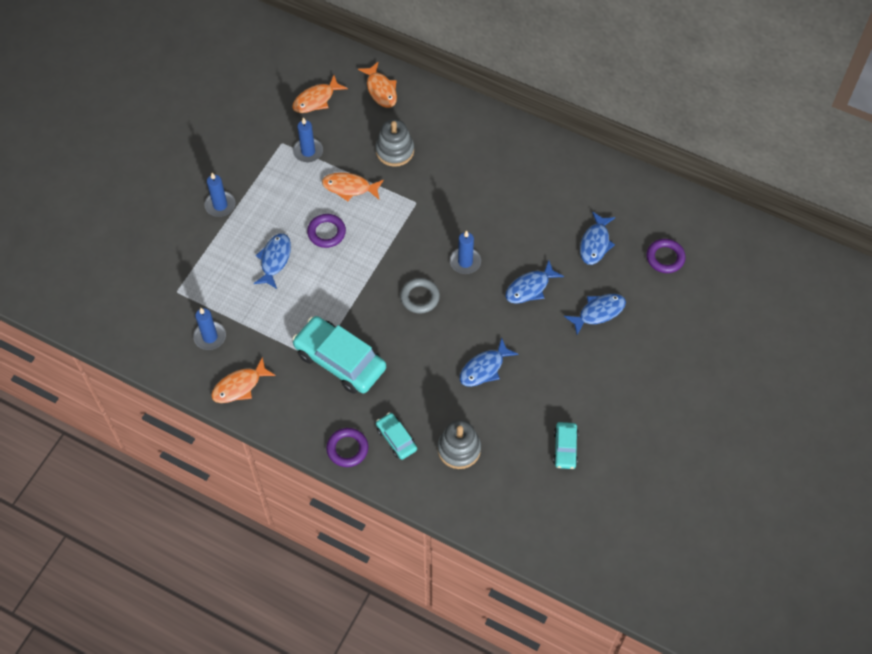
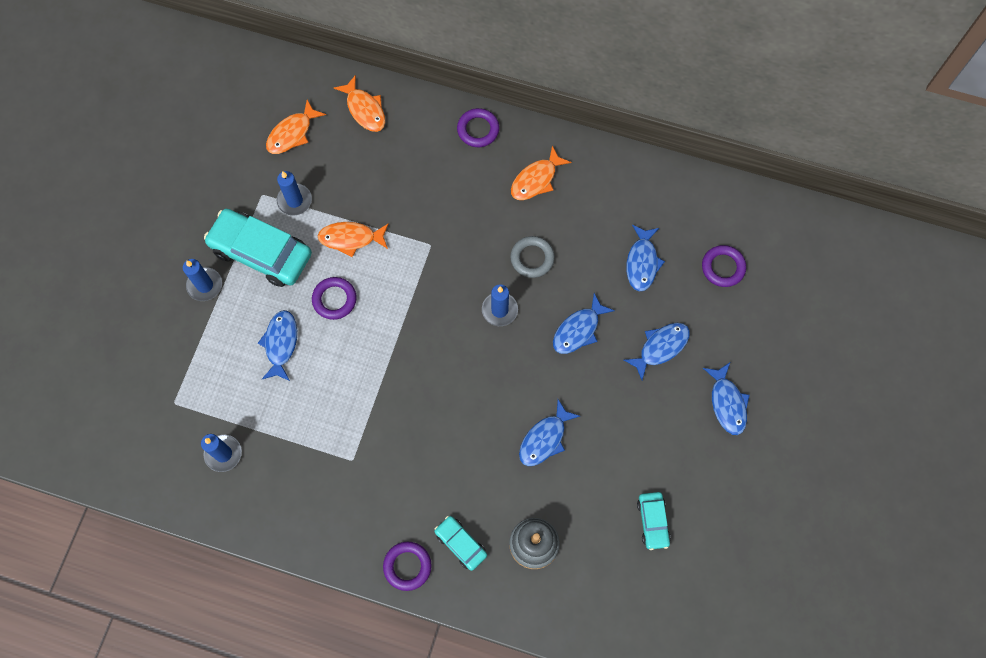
camera: 10 degrees left, 10 degrees up
orange fish [211,357,276,403] -> orange fish moved to [511,146,571,200]
turquoise car [292,316,386,394] -> turquoise car moved to [204,209,312,287]
grey stacking toy [375,119,414,167] -> none
grey ring [400,278,440,314] -> grey ring moved to [510,236,555,278]
none -> purple ring [457,108,499,147]
none -> blue fish [703,363,750,435]

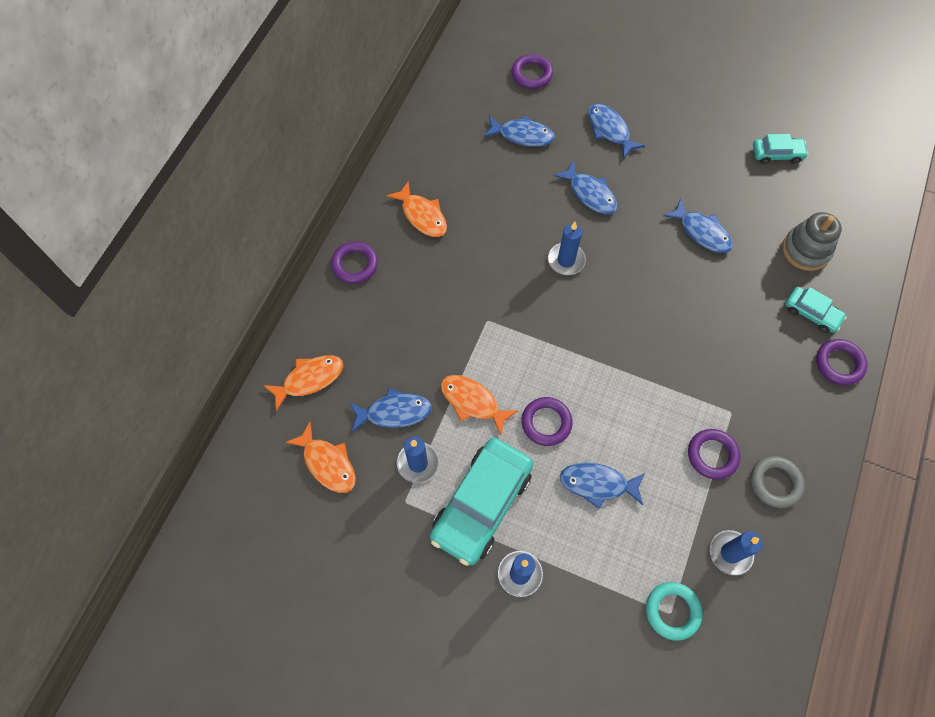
camera: 85 degrees left, 5 degrees down
orange fish [318,222,389,257] -> orange fish turned 120 degrees clockwise [441,375,518,435]
turquoise car [435,516,487,571] -> turquoise car turned 105 degrees counterclockwise [785,287,847,333]
grey ring [510,236,555,278] -> grey ring moved to [751,456,805,508]
blue fish [703,363,750,435] -> blue fish moved to [349,388,432,432]
none -> turquoise ring [646,582,702,641]
none -> purple ring [688,429,741,479]

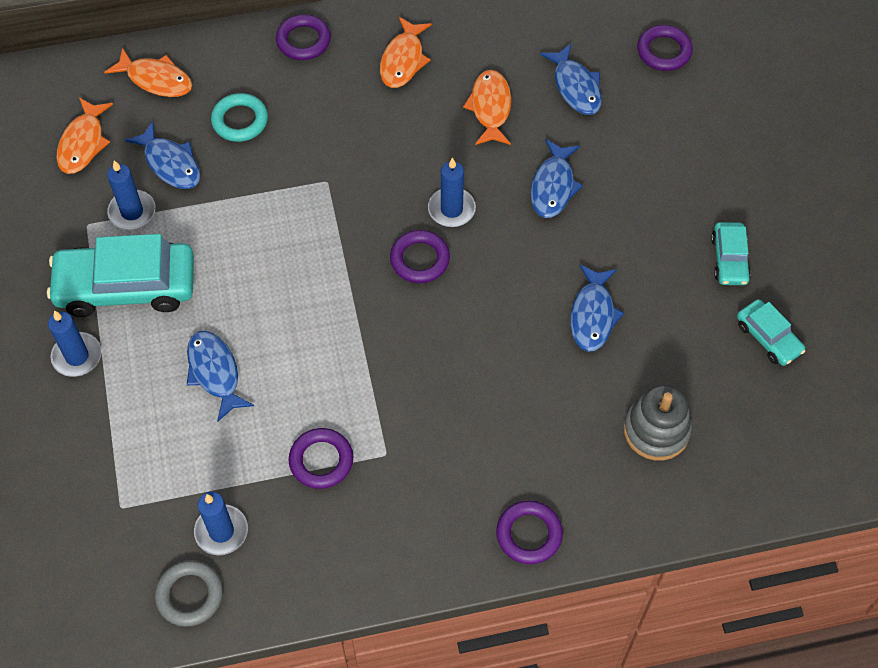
camera: 55 degrees right, 5 degrees down
orange fish [441,375,518,435] -> orange fish moved to [463,70,511,145]
purple ring [521,397,573,446] -> purple ring moved to [390,230,450,283]
blue fish [588,104,645,159] -> none
turquoise ring [646,582,702,641] -> turquoise ring moved to [211,93,268,142]
grey ring [751,456,805,508] -> grey ring moved to [155,560,223,627]
turquoise car [785,287,847,333] -> turquoise car moved to [711,222,751,285]

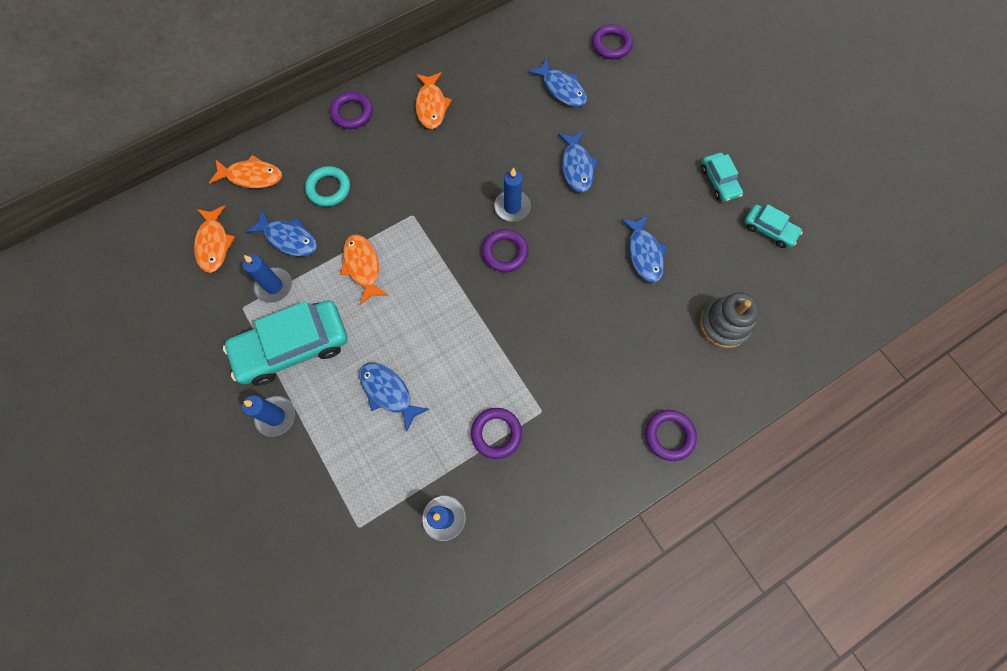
camera: 20 degrees left, 10 degrees up
grey ring [155,560,223,627] -> none
orange fish [463,70,511,145] -> orange fish moved to [340,234,388,305]

